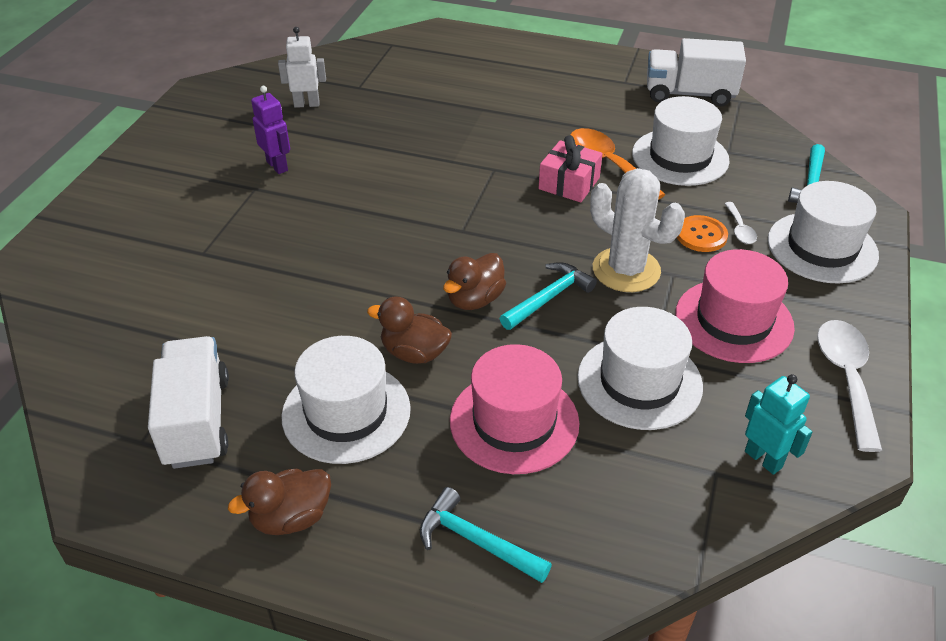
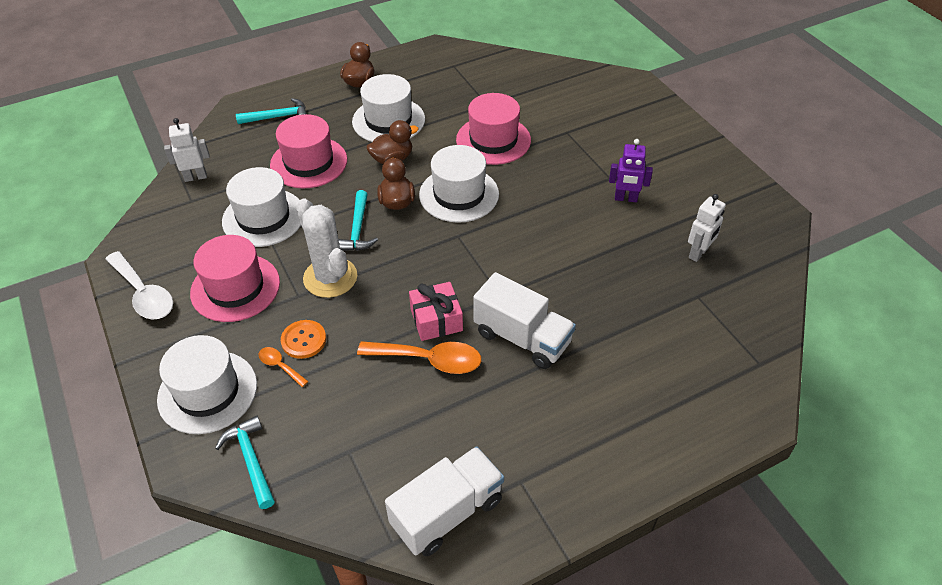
camera: 135 degrees right, 5 degrees up
white truck [148,336,229,469] -> white truck moved to [473,272,576,369]
white cactus [590,168,685,292] -> white cactus turned 60 degrees clockwise [296,199,357,298]
white hat [632,96,730,186] -> white hat moved to [419,145,499,223]
white spoon [724,202,757,244] -> orange spoon [259,347,308,387]
turquoise robot [745,374,813,475] -> none
none -> white robot [164,118,210,182]
none -> pink hat [456,93,531,165]

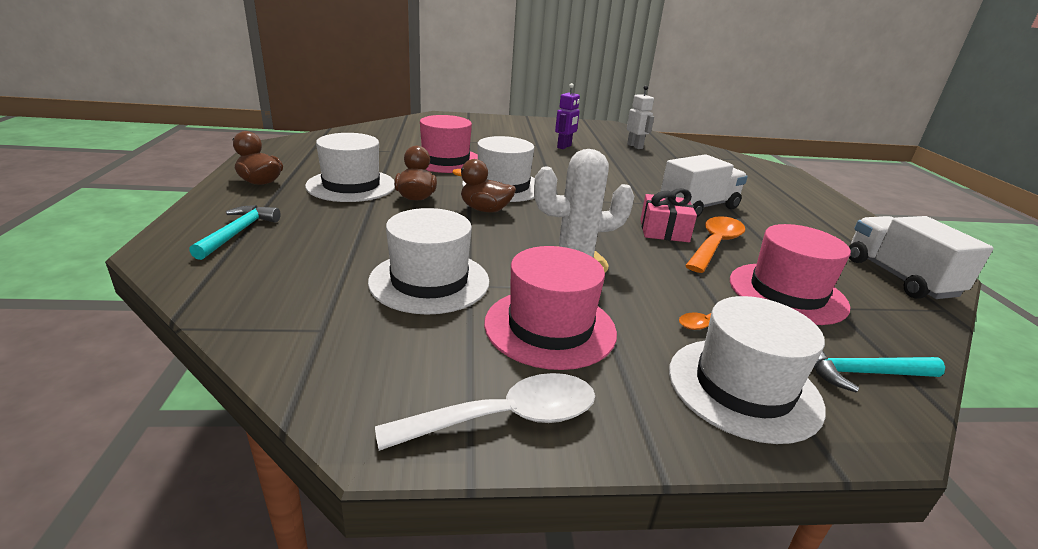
camera: 70 degrees left, 20 degrees down
white robot [164,118,210,182] -> none
pink hat [270,114,347,188] -> pink hat moved to [730,224,851,325]
orange button [281,320,326,359] -> none
turquoise hammer [338,190,378,251] -> none

